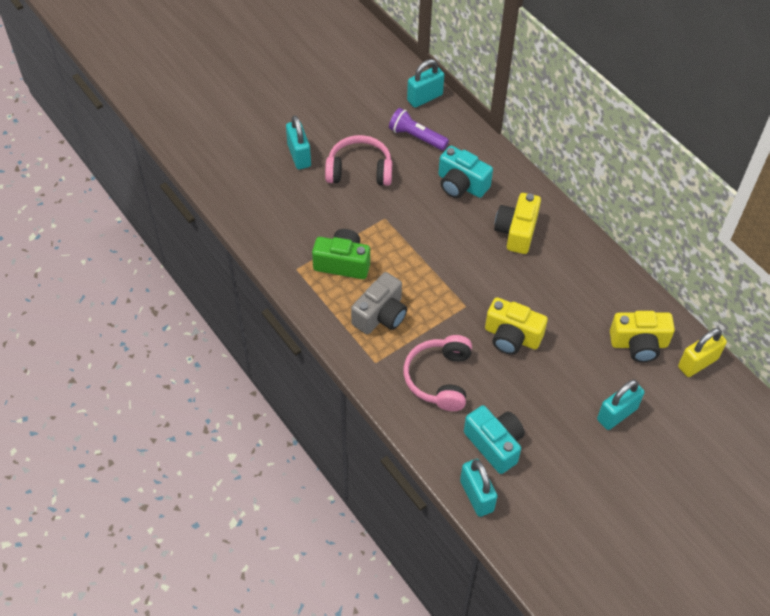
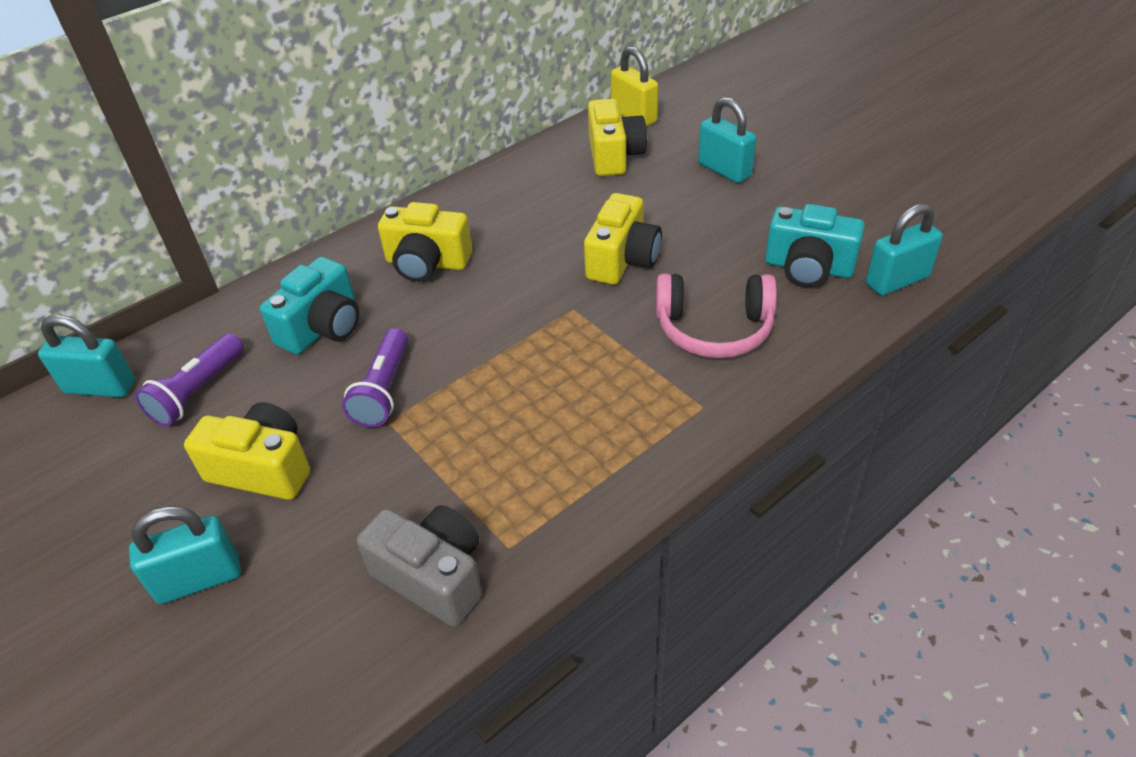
camera: 90 degrees left, 10 degrees down
green camera [312,229,370,279] -> none
pink headphones [325,135,392,186] -> yellow camera [184,402,310,500]
grey camera [351,272,407,334] -> grey camera moved to [357,505,482,627]
turquoise padlock [407,59,444,108] -> turquoise padlock turned 45 degrees counterclockwise [38,315,135,398]
turquoise camera [464,405,525,474] -> turquoise camera turned 120 degrees counterclockwise [765,204,865,287]
none -> purple flashlight [342,328,408,427]

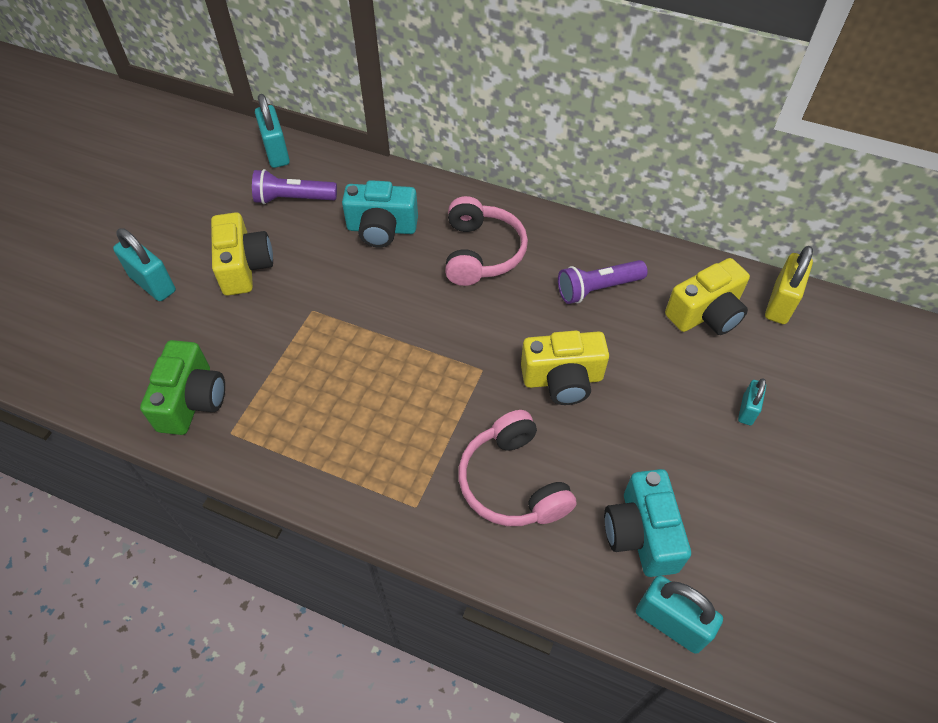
camera: 60 degrees right, 10 degrees up
purple flashlight [342,328,408,427] -> purple flashlight moved to [558,260,648,304]
grey camera [357,505,482,627] -> green camera [140,340,225,435]
yellow camera [378,202,472,282] -> pink headphones [445,196,528,286]
turquoise padlock [698,97,756,183] -> turquoise padlock [738,378,766,425], size x0.59

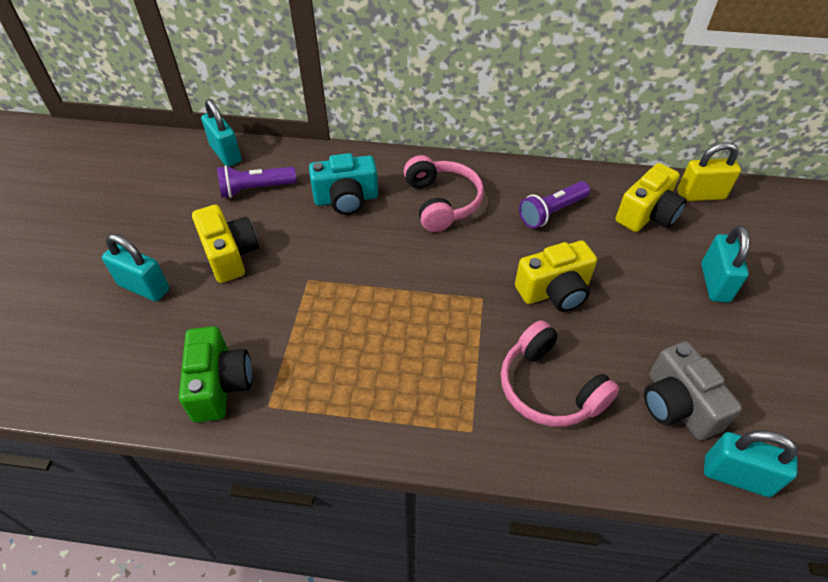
camera: 15 degrees left, 5 degrees down
turquoise camera [604,469,691,577] -> grey camera [644,341,742,441]
turquoise padlock [738,378,766,425] -> turquoise padlock [701,226,750,303], size x1.69
yellow padlock [765,246,813,324] -> yellow padlock turned 75 degrees clockwise [677,142,741,201]

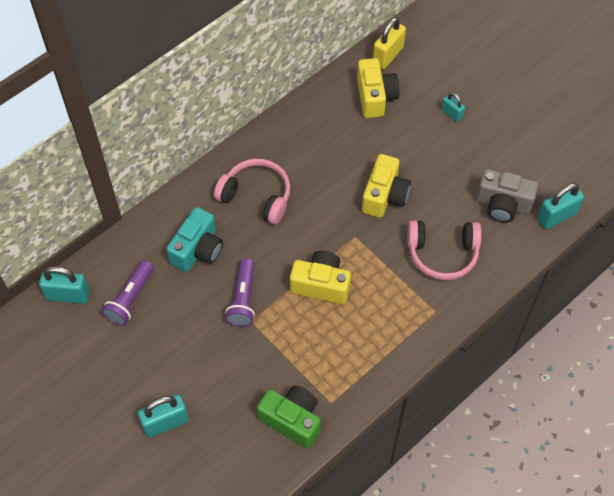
camera: 50 degrees left, 10 degrees up
yellow camera [192,205,259,283] -> yellow camera moved to [290,251,351,304]
purple flashlight [519,181,590,228] -> purple flashlight moved to [225,259,255,327]
turquoise padlock [701,226,750,303] -> turquoise padlock [441,92,465,122], size x0.59

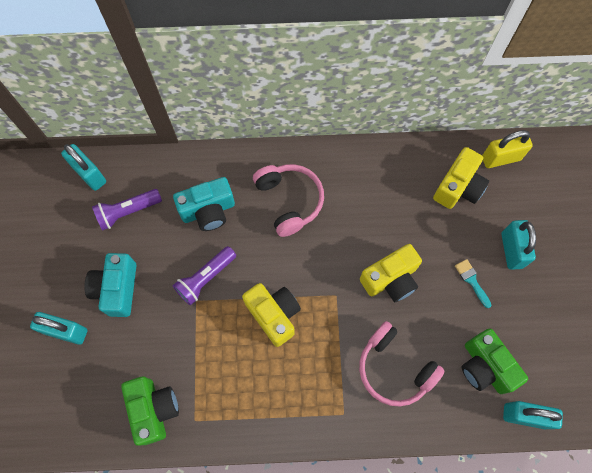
camera: 40 degrees right, 10 degrees up
turquoise padlock [441,92,465,122] -> turquoise padlock [501,220,536,270], size x1.69
grey camera [476,169,538,223] -> green camera [462,328,528,394]
none -> turquoise camera [84,253,137,317]
none -> turquoise brush [455,259,491,308]

